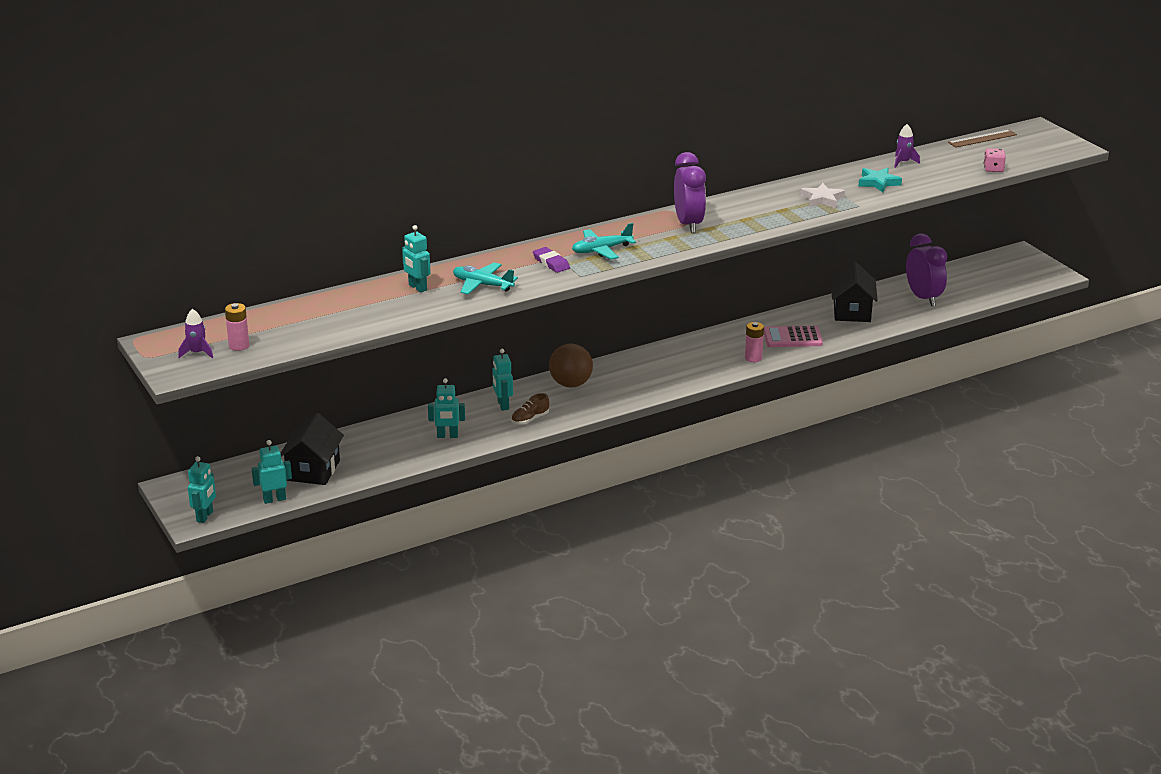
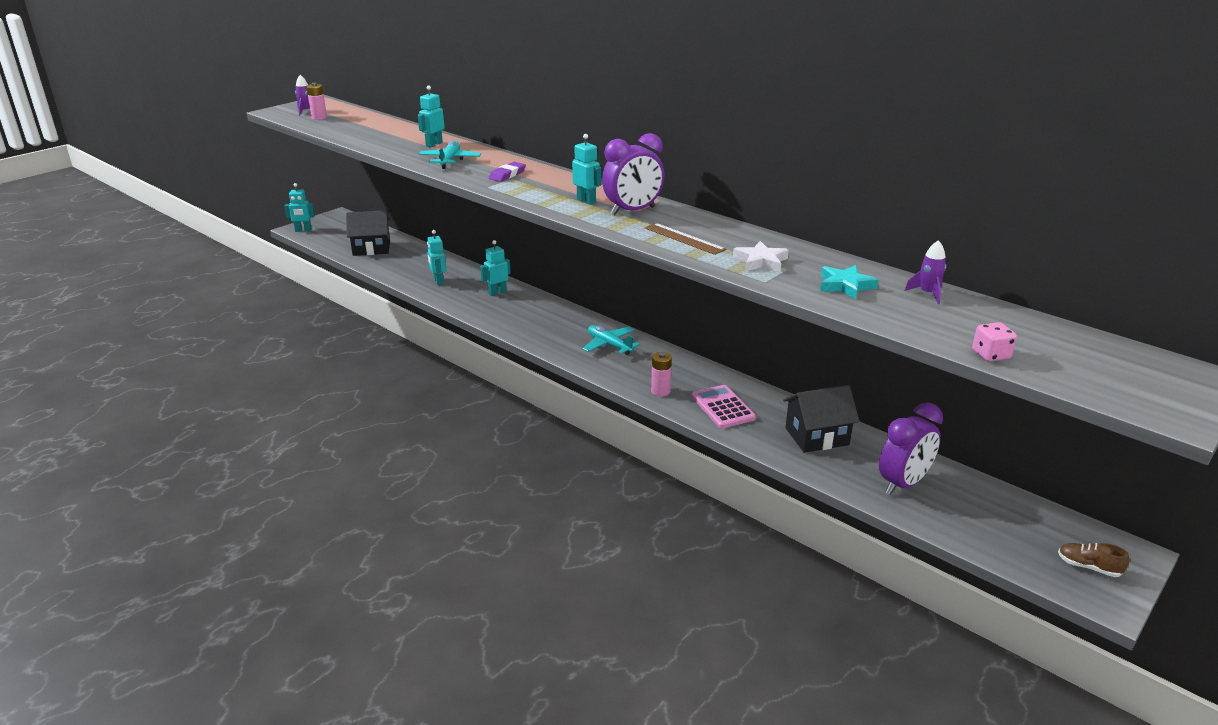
camera: 70 degrees right, 0 degrees up
turquoise robot [252,440,292,504] -> turquoise robot moved to [572,134,602,205]
brown shoe [511,393,549,425] -> brown shoe moved to [1058,543,1129,577]
brown ball [549,344,593,388] -> none
turquoise plane [572,223,636,259] -> turquoise plane moved to [582,325,640,355]
brown ruler [948,130,1017,147] -> brown ruler moved to [645,223,726,255]

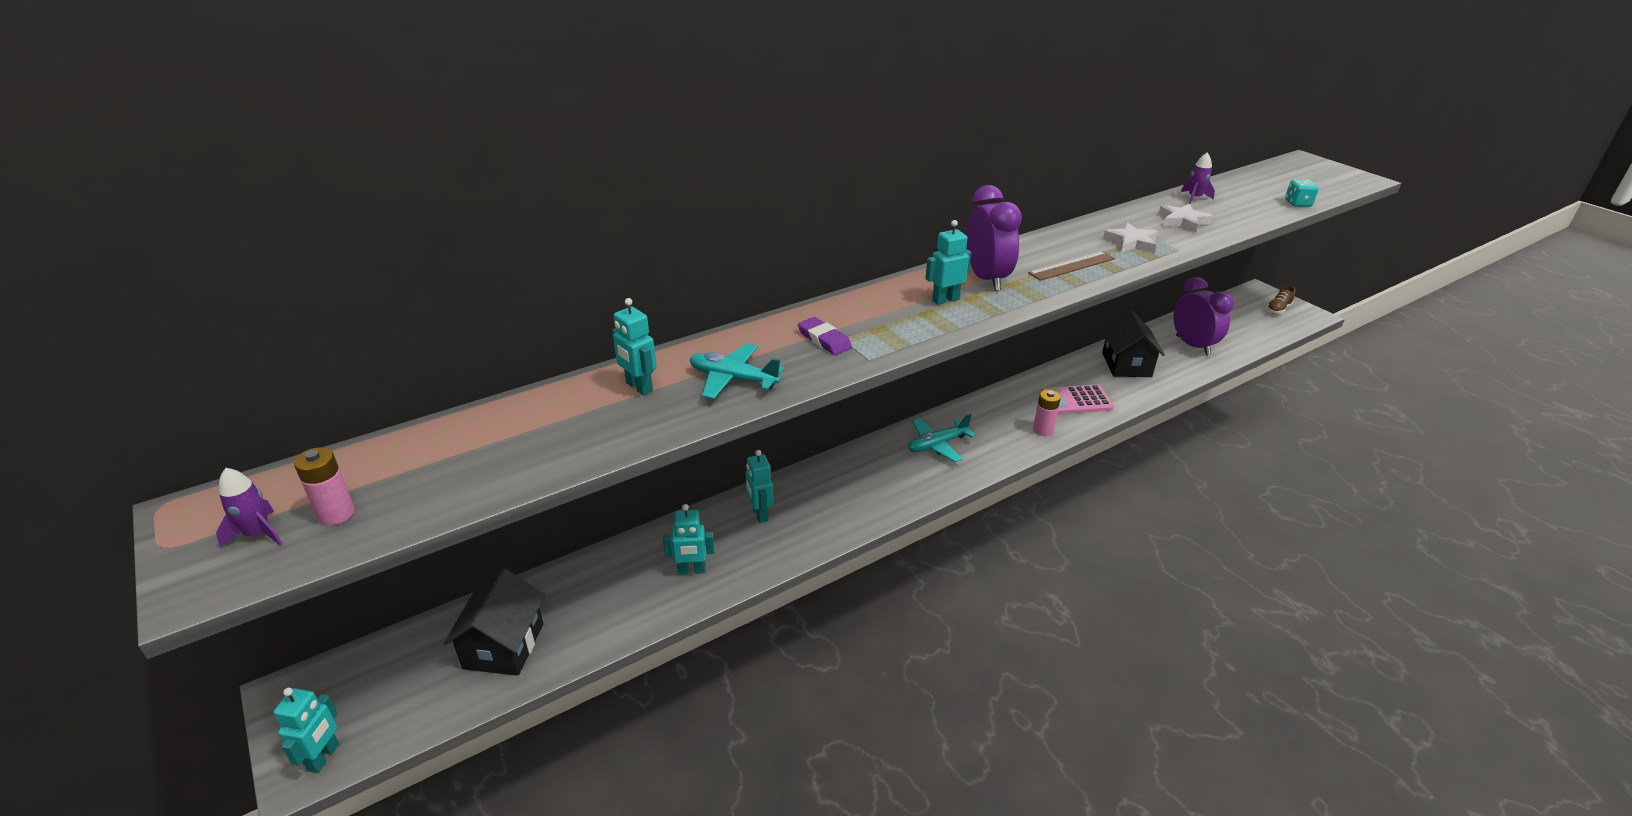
camera: 75 degrees left, 5 degrees up
turquoise star [820,265,878,300] -> white star [1159,203,1213,233]
pink dice [972,322,1017,362] -> turquoise dice [1285,179,1319,207]

